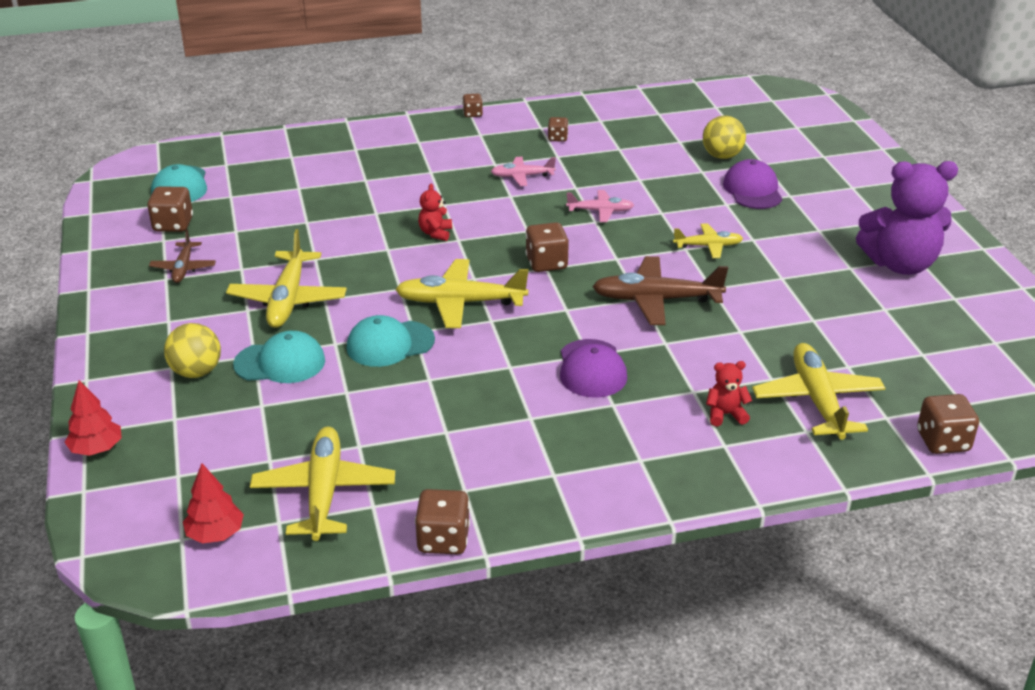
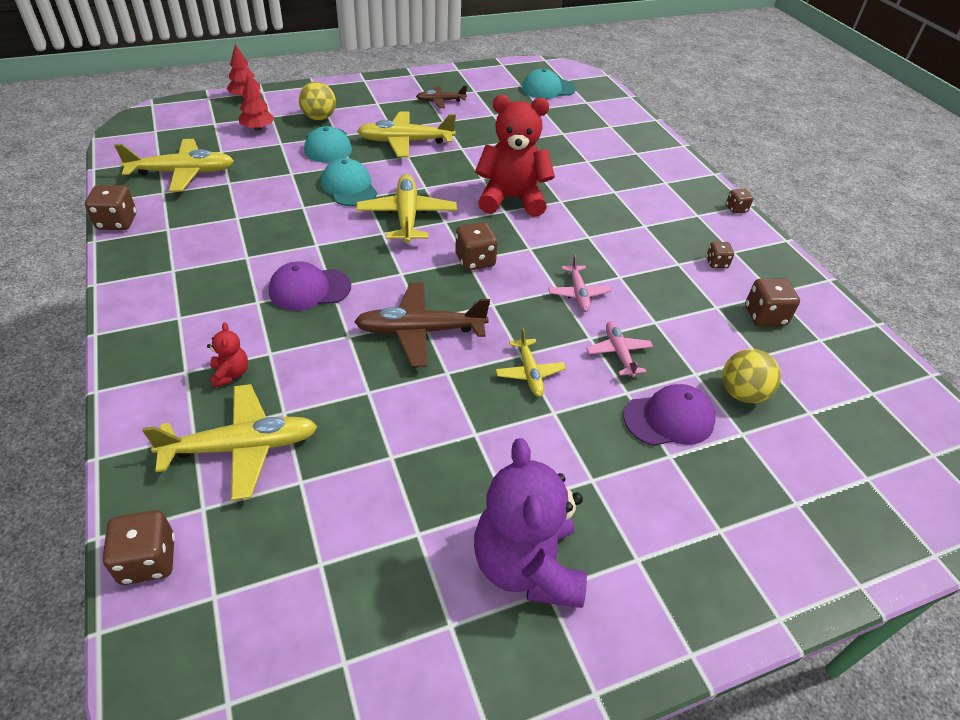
camera: 80 degrees right, 10 degrees up
brown dice [147,186,193,232] -> brown dice moved to [745,278,800,326]
red tree [183,463,244,543] -> red tree moved to [239,74,275,131]
red teddy bear [418,184,452,241] -> red teddy bear [475,95,555,217], size x2.32
pink plane [491,157,556,186] -> pink plane moved to [586,321,653,377]
brown plane [592,256,728,325] -> brown plane turned 90 degrees counterclockwise [354,283,490,367]

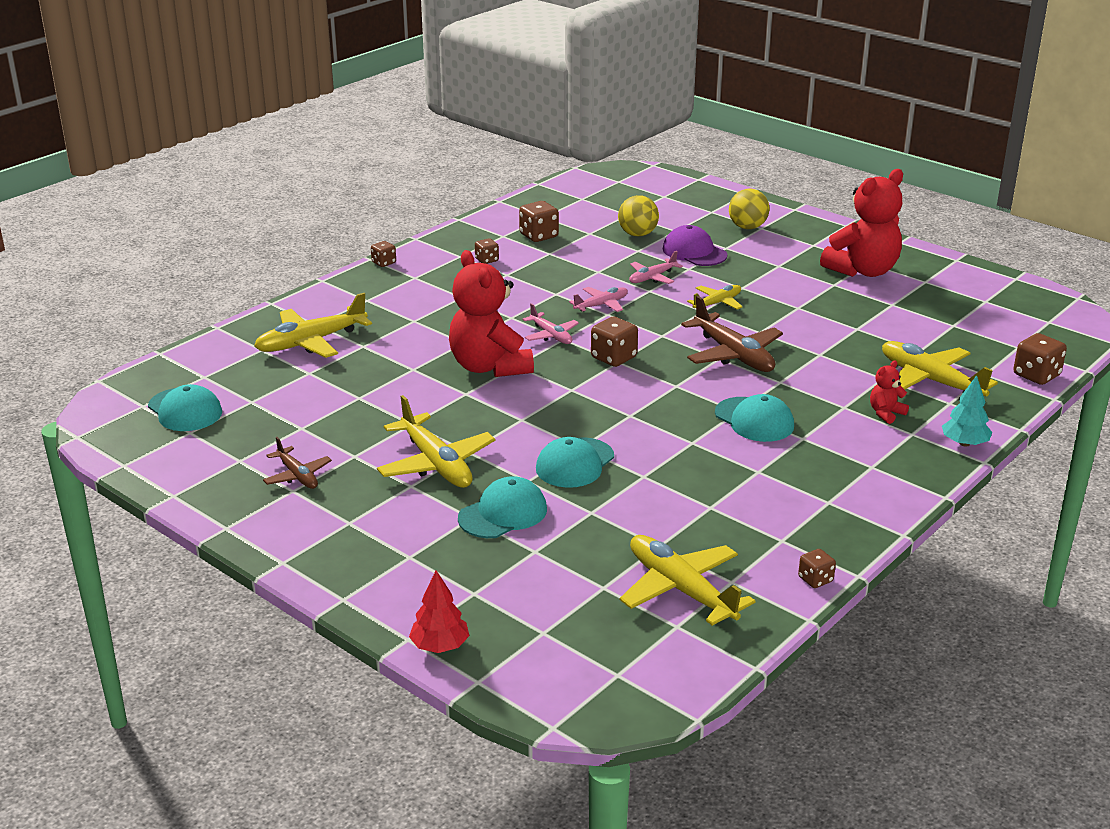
camera: 115 degrees left, 15 degrees down
brown dice [85,185,136,230] -> brown dice [798,549,836,588], size x0.60
red tree [239,74,275,131] -> none
purple cap [269,261,351,311] -> turquoise cap [715,394,794,442]
yellow ball [299,81,336,120] -> yellow ball moved to [729,189,770,229]
yellow plane [356,174,457,243] -> yellow plane moved to [254,293,372,358]
purple teddy bear [474,438,587,608] -> red teddy bear [820,169,903,277]
none -> pink plane [522,303,579,344]
none -> turquoise tree [942,375,992,446]

